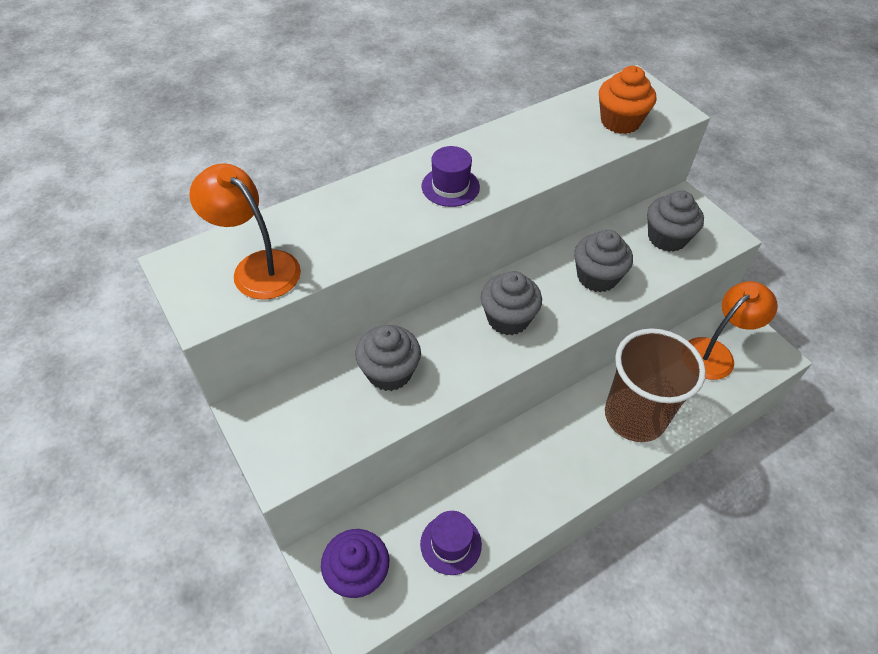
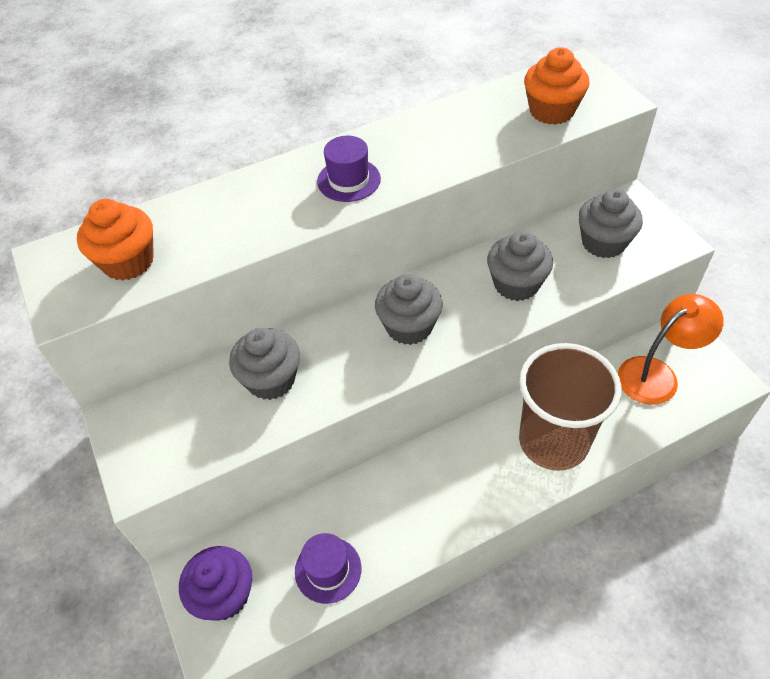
camera: 10 degrees right, 0 degrees up
orange lamp [189,163,301,300] -> orange cupcake [77,199,154,281]

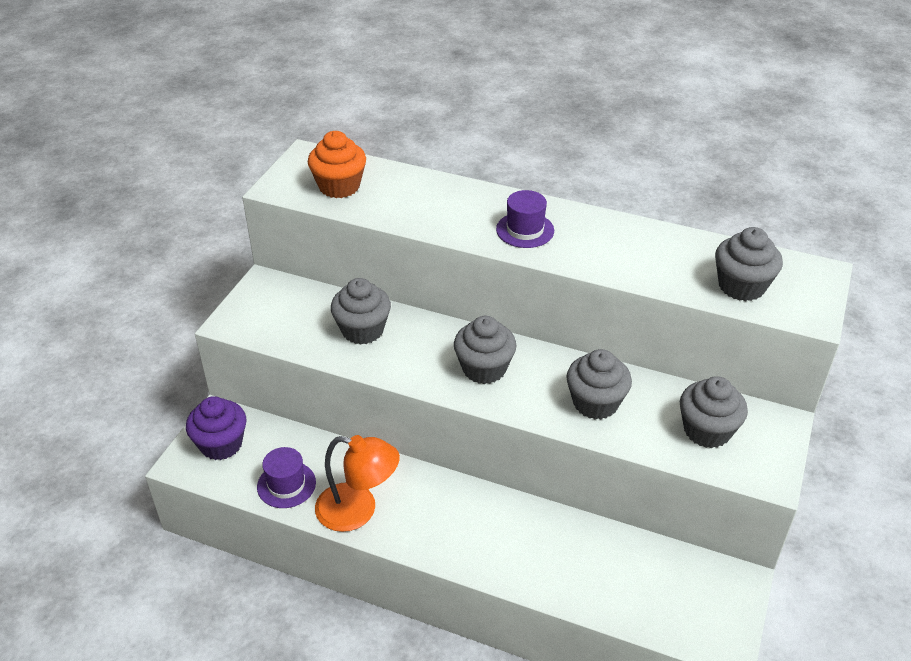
camera: 45 degrees right, 10 degrees down
brown cup [519,343,622,471] -> none
orange cupcake [524,47,589,125] -> grey cupcake [715,227,783,301]
orange lamp [618,294,724,405] -> orange lamp moved to [315,435,400,532]

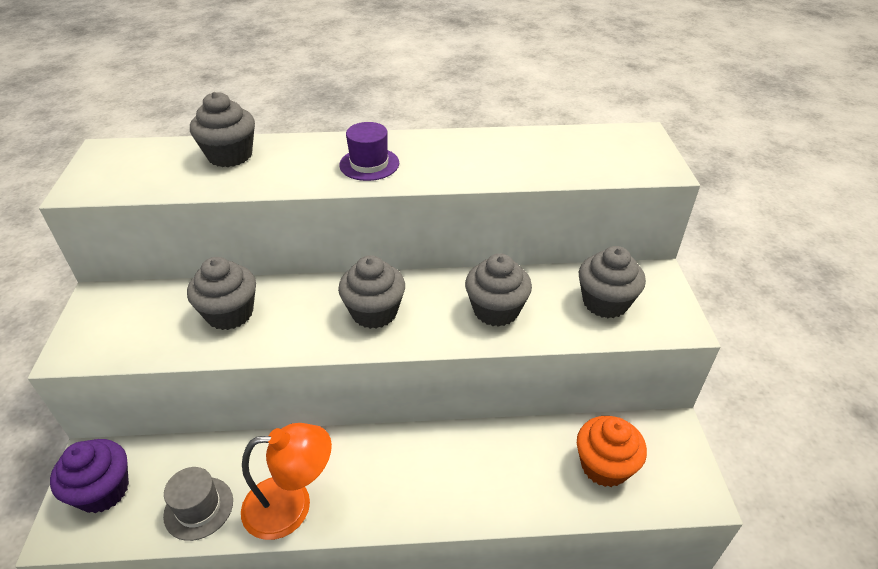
camera: 25 degrees left, 0 degrees up
purple hat [257,447,316,508] -> grey hat [163,467,233,541]
orange cupcake [308,131,366,198] -> orange cupcake moved to [577,416,647,487]
grey cupcake [715,227,783,301] -> grey cupcake moved to [190,92,255,167]

